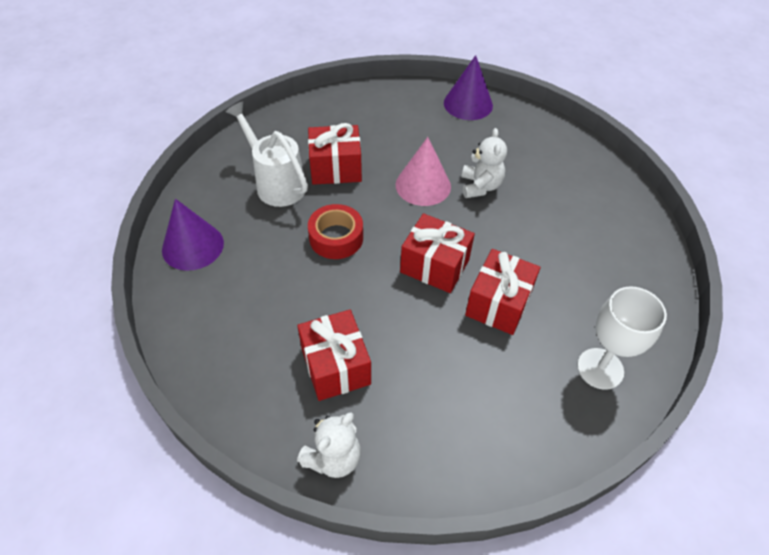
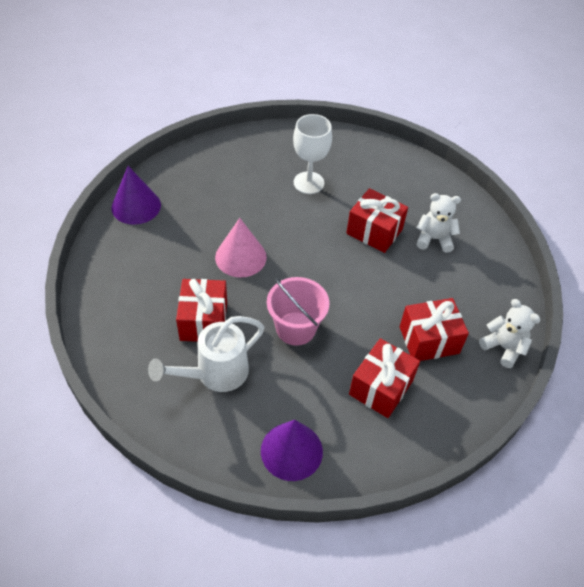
camera: 85 degrees left, 0 degrees up
red tape [308,204,363,259] -> pink bucket [267,277,330,346]
red gift [400,213,475,293] -> red gift moved to [349,338,420,418]
white teddy bear [462,128,507,198] -> white teddy bear moved to [416,193,461,253]
white goblet [577,286,667,390] -> white goblet moved to [293,114,332,194]

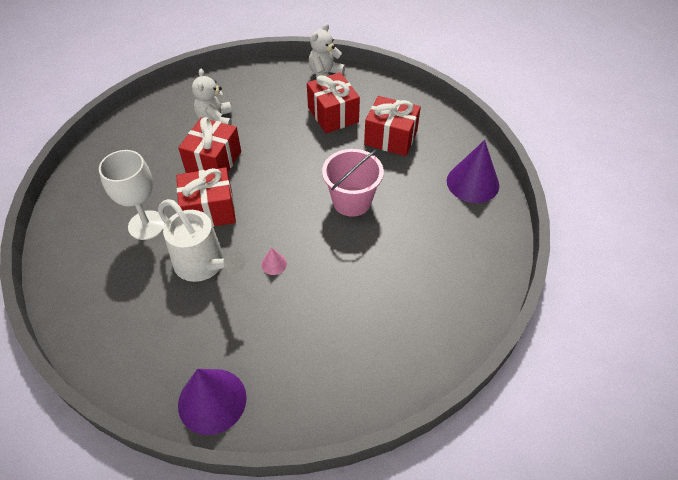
camera: 100 degrees left, 0 degrees up
white watering can [148,316,264,392] -> white watering can moved to [158,199,245,282]
red gift [176,279,227,342] -> red gift moved to [177,167,236,227]
pink cone [215,218,267,278] -> pink cone [261,247,287,275], size x0.44

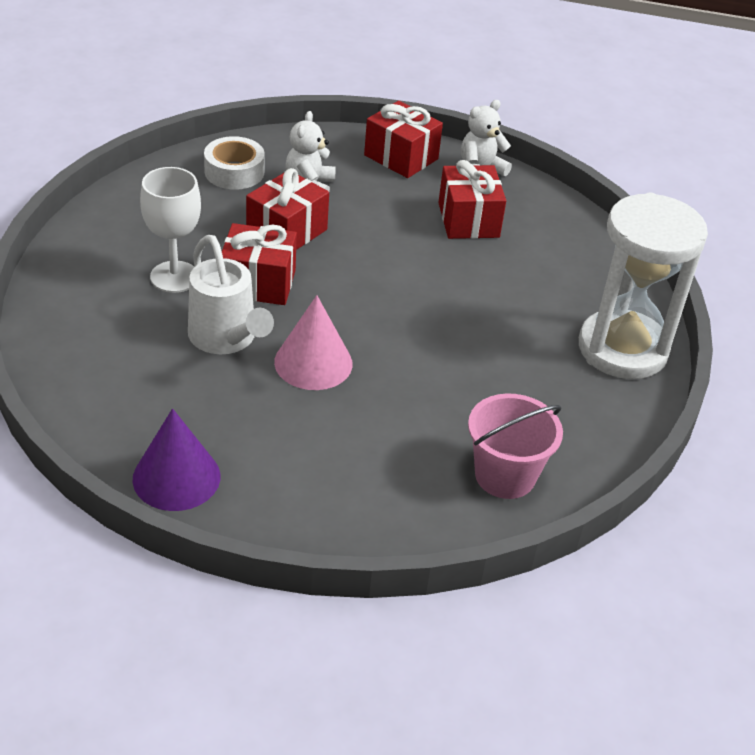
camera: 15 degrees right, 10 degrees down
pink cone [261,247,287,275] -> pink cone [274,295,352,390], size x2.26
pink bucket [322,149,384,217] -> pink bucket moved to [468,393,563,499]
red gift [364,96,421,156] -> red gift moved to [364,101,443,178]
purple cone [447,140,499,203] -> white hourglass [579,192,708,379]
none -> white tape [204,136,265,190]

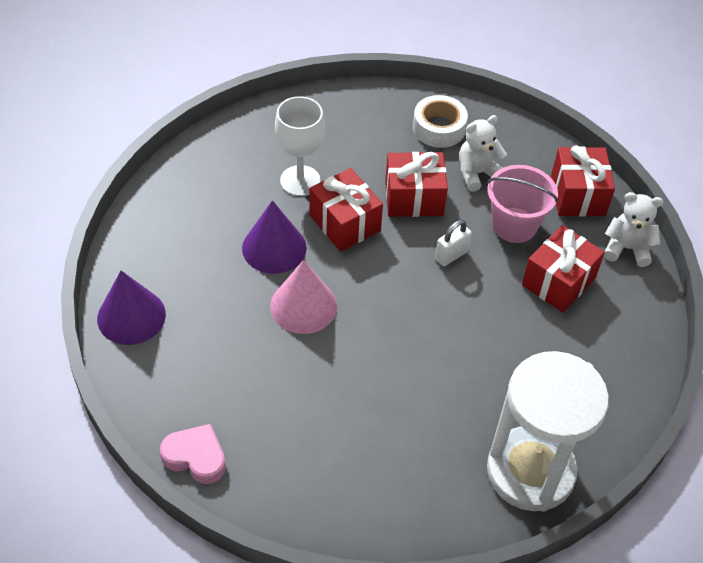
camera: 50 degrees right, 10 degrees up
white watering can [188,235,274,354] -> purple cone [242,200,307,274]
pink bucket [468,393,563,499] -> pink bucket moved to [487,165,558,243]
none -> pink heart [160,424,226,484]
none -> white padlock [435,220,472,266]

